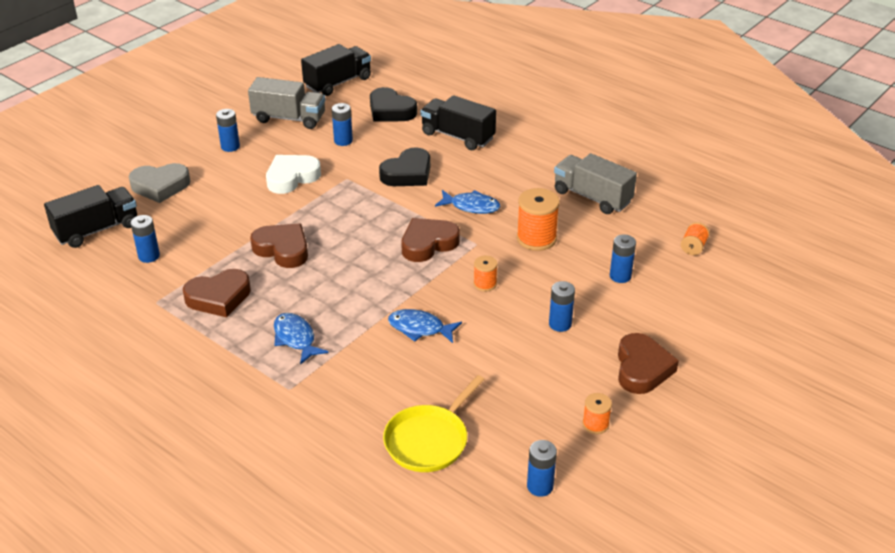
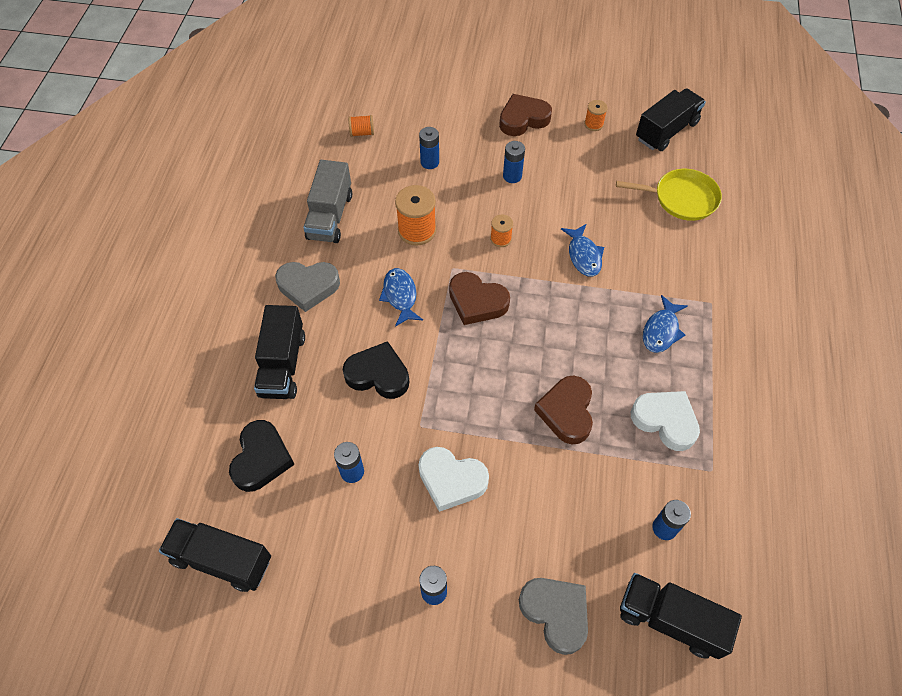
camera: 120 degrees left, 20 degrees up
brown heart [183,269,251,317] -> white heart [631,391,700,451]
grey truck [248,77,326,129] -> none
blue battery [527,440,557,497] -> black truck [636,88,706,151]
none -> grey heart [275,262,340,312]

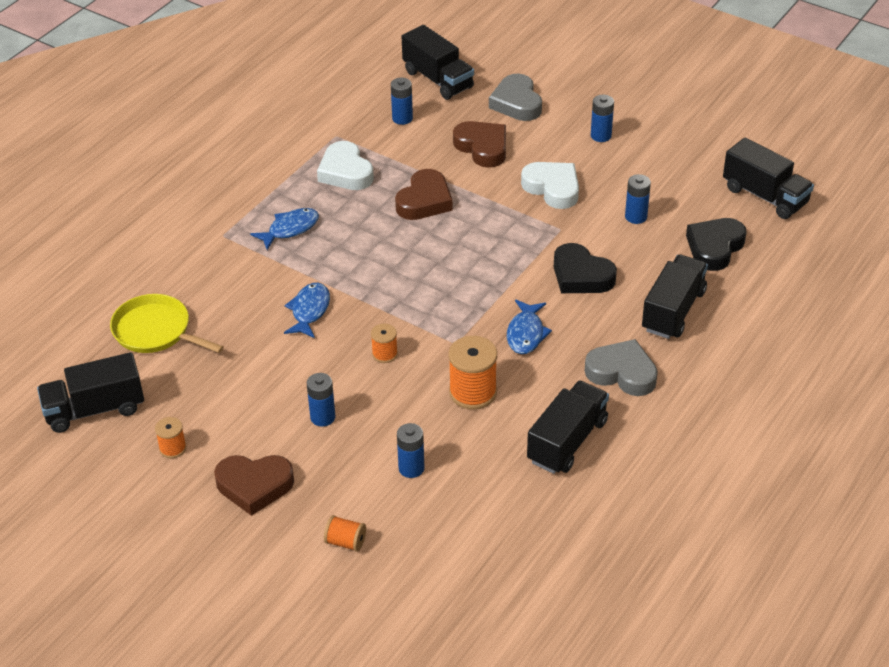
camera: 155 degrees left, 15 degrees down
grey truck [303,160,352,243] -> black truck [527,381,609,474]
orange spool [348,115,374,137] -> orange spool moved to [324,515,366,552]
brown heart [449,272,510,325] -> brown heart moved to [453,121,506,168]

